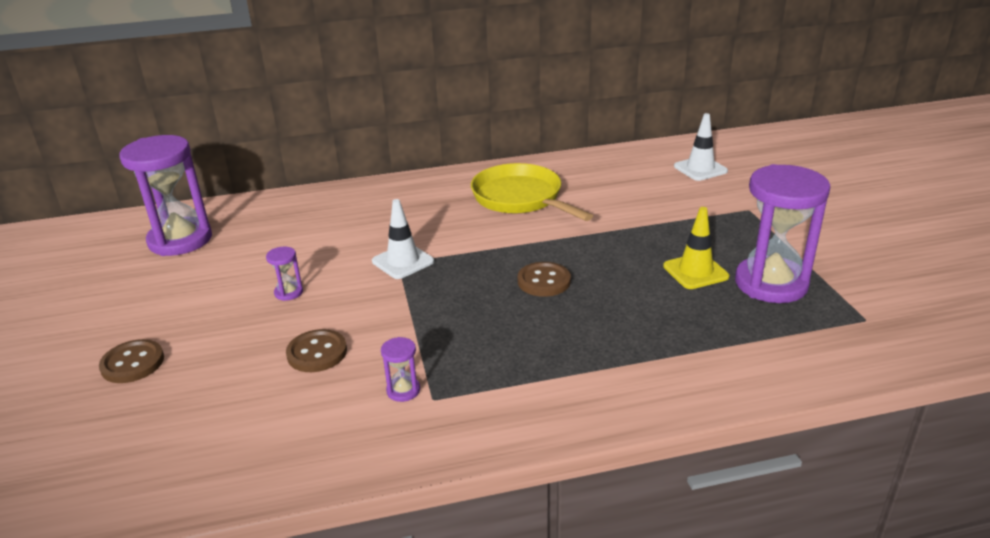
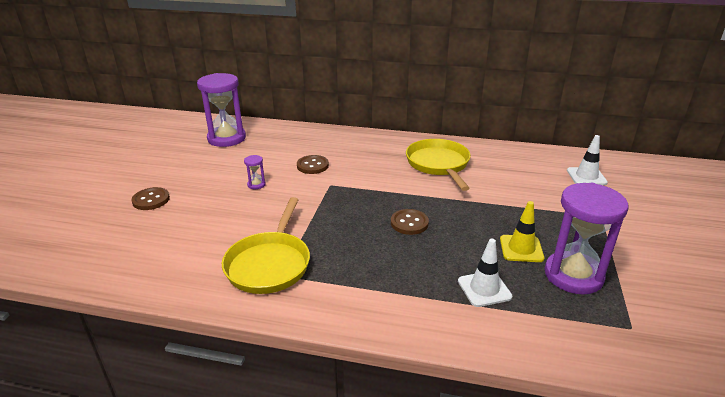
camera: 25 degrees right, 0 degrees up
brown button [286,329,347,372] -> brown button moved to [297,155,329,174]
white traffic cone [372,199,434,279] -> white traffic cone moved to [458,239,513,307]
purple hourglass [381,337,420,402] -> yellow pan [222,197,310,294]

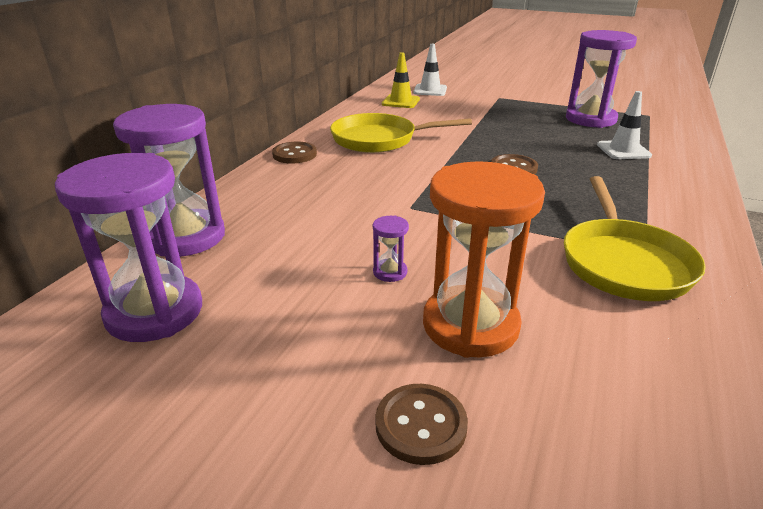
camera: 80 degrees left, 0 degrees up
yellow pan [222,197,310,294] -> yellow pan turned 75 degrees clockwise [564,176,706,301]
brown button [297,155,329,174] -> brown button moved to [272,142,317,164]
yellow traffic cone [500,201,544,262] -> yellow traffic cone moved to [382,52,420,108]
none -> purple hourglass [113,104,225,257]
none -> orange hourglass [423,161,545,358]

